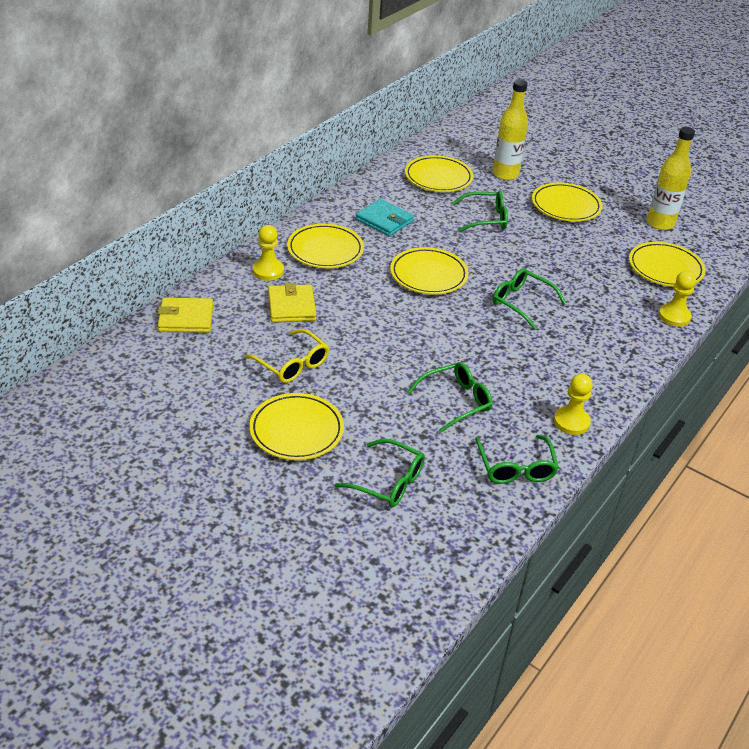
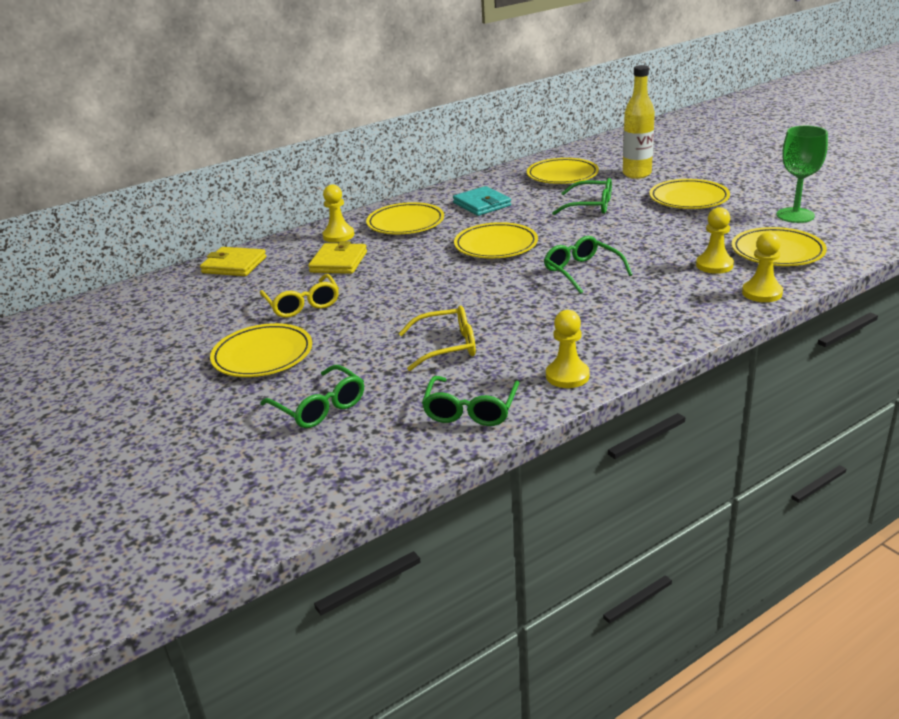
camera: 25 degrees right, 10 degrees down
green glasses [407,362,493,432] -> yellow glasses [398,306,476,371]
yellow bottle [647,127,695,230] -> green goblet [776,126,828,223]
none -> yellow pawn [696,207,734,274]

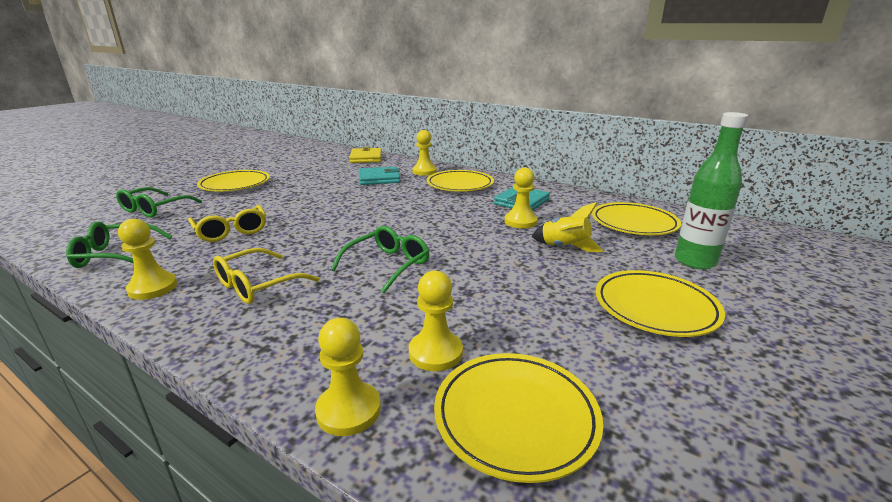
camera: 65 degrees right, 5 degrees down
yellow glasses [260,274,339,318] -> yellow glasses moved to [213,248,319,304]
yellow wallet [308,241,367,274] -> turquoise wallet [359,167,400,185]
yellow plate [454,222,538,258] -> none
green glasses [552,178,612,215] -> yellow rocket [532,202,603,252]
yellow bottle [623,65,655,179] -> green bottle [675,112,748,269]
green goblet [776,126,828,223] -> none
none -> yellow pawn [505,168,538,228]

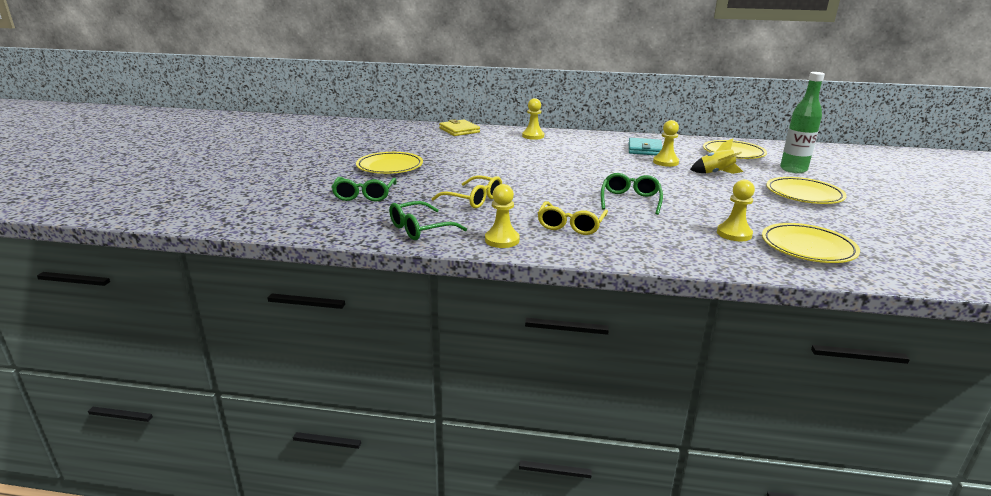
camera: 25 degrees left, 0 degrees up
yellow pawn [315,318,381,436] -> none
turquoise wallet [359,167,400,185] -> none
yellow plate [427,170,494,192] -> none

